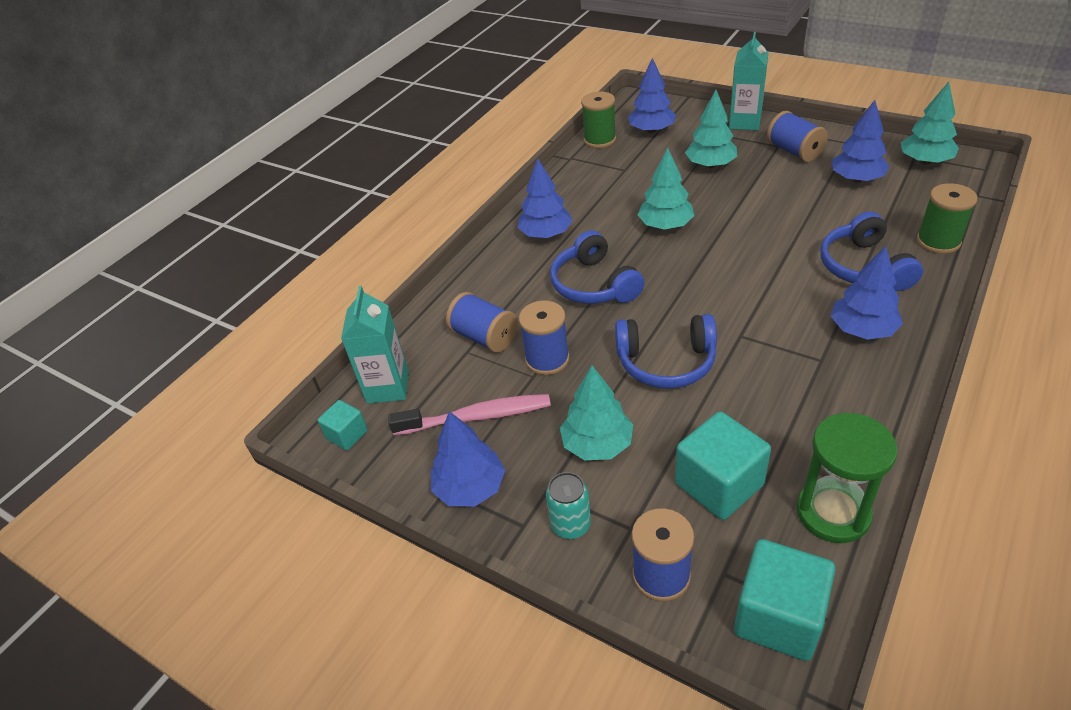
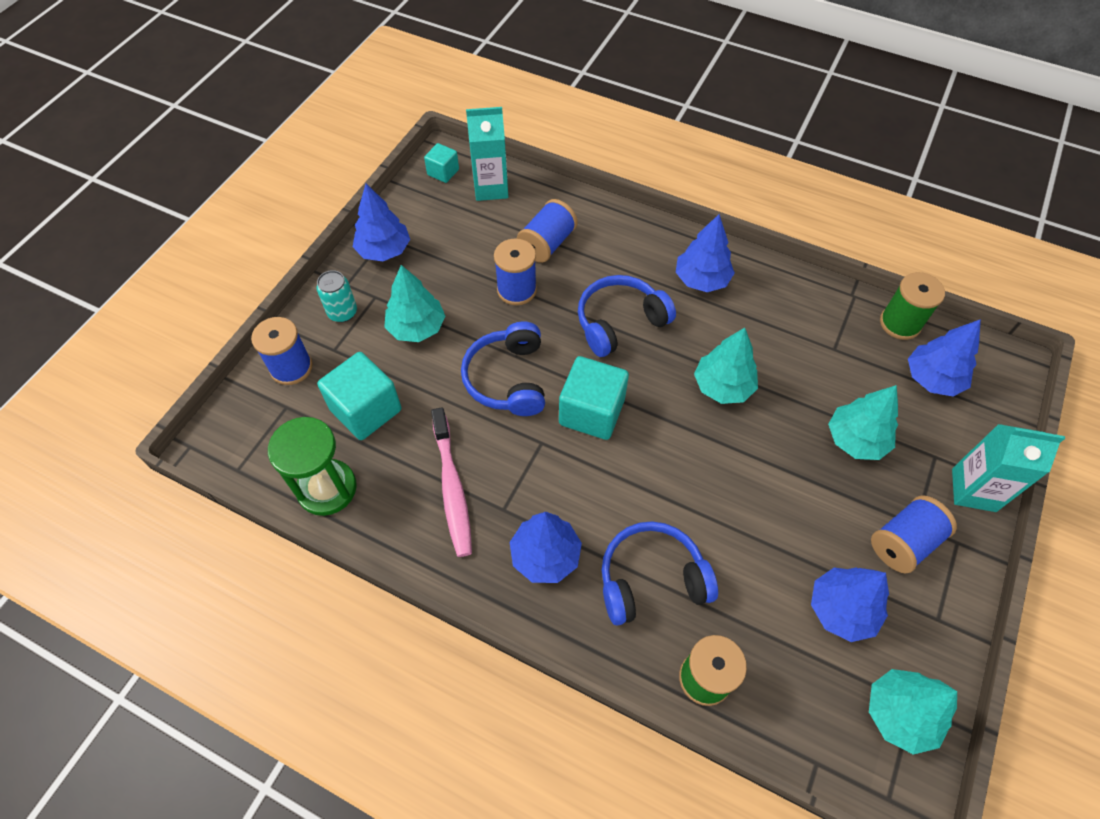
camera: 80 degrees right, 15 degrees up
pink toothbrush [388,394,551,436] -> pink toothbrush moved to [431,407,472,557]
turquoise cube [734,539,835,661] -> turquoise cube moved to [559,356,629,440]

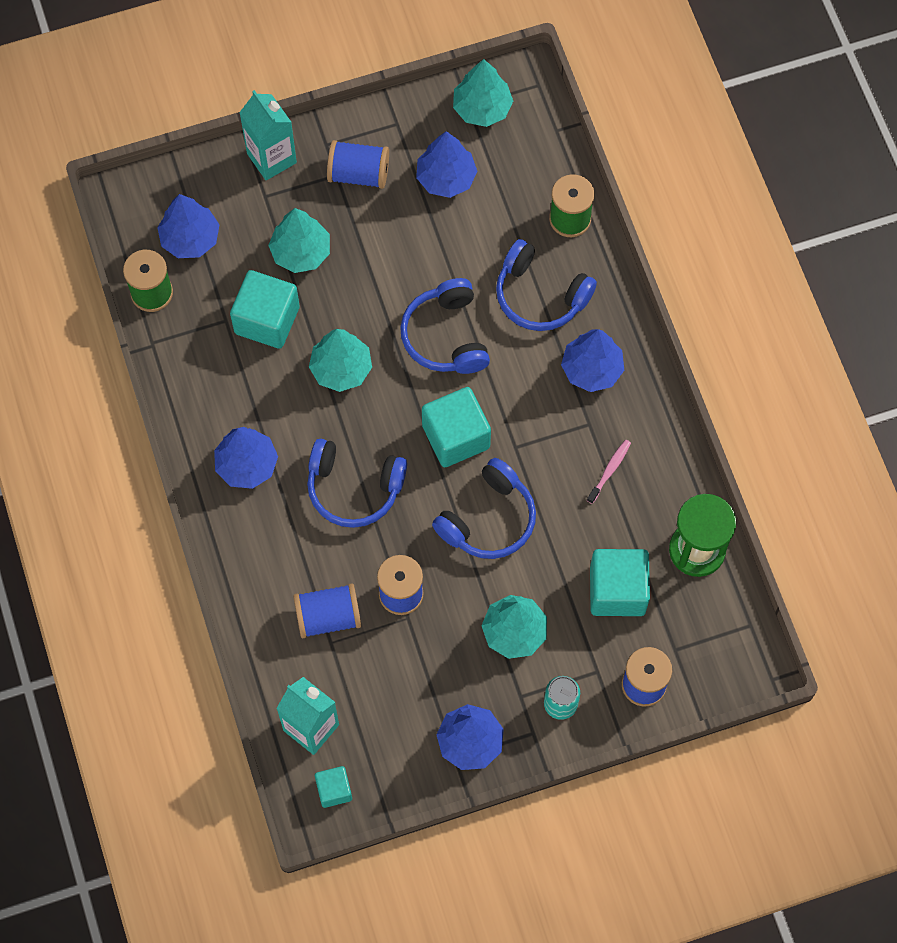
camera: 135 degrees left, 10 degrees up
pink toothbrush [431,407,472,557] -> pink toothbrush [587,440,631,504], size x0.52
none -> turquoise cube [230,270,300,349]
none -> blue headphones [400,278,490,374]

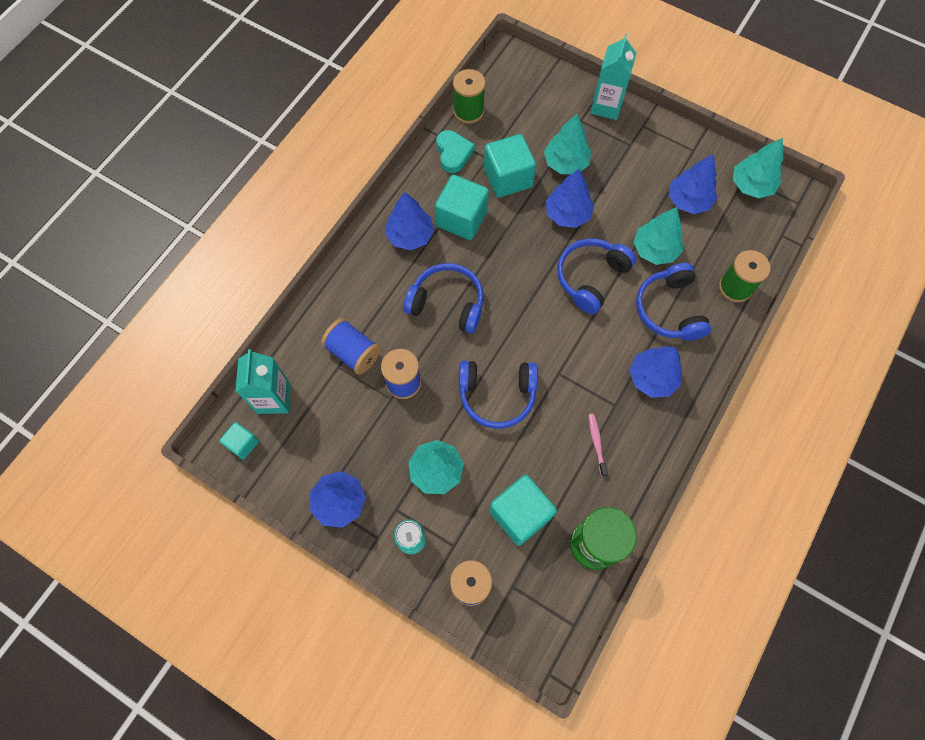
camera: 50 degrees right, 0 degrees up
blue tree [157,194,220,258] -> blue tree moved to [546,169,594,228]
blue headphones [307,439,407,528] -> blue headphones turned 135 degrees clockwise [403,263,484,333]
turquoise tree [309,329,372,392] -> turquoise tree moved to [634,207,683,265]
blue spool [327,140,389,189] -> none
turquoise cube [422,387,491,467] -> turquoise cube moved to [435,175,489,240]
pink toothbrush [587,440,631,504] -> pink toothbrush turned 90 degrees counterclockwise [588,414,608,476]
none -> turquoise heart [436,130,475,173]

